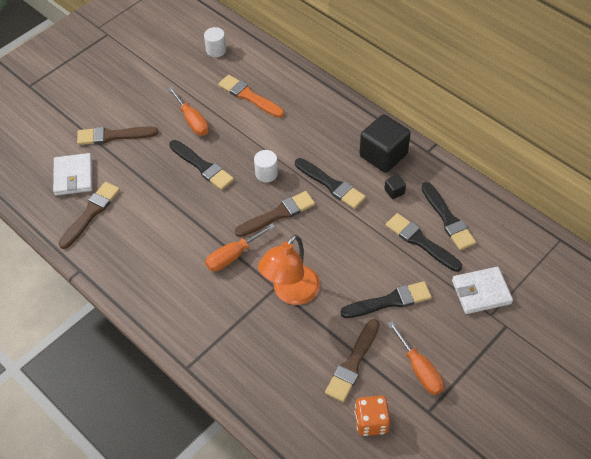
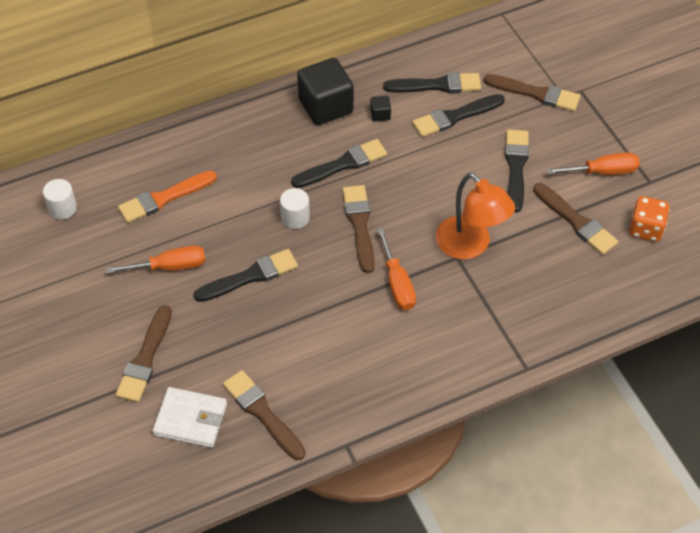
camera: 70 degrees left, 0 degrees up
white wallet [452,267,513,314] -> brown brush [483,74,580,111]

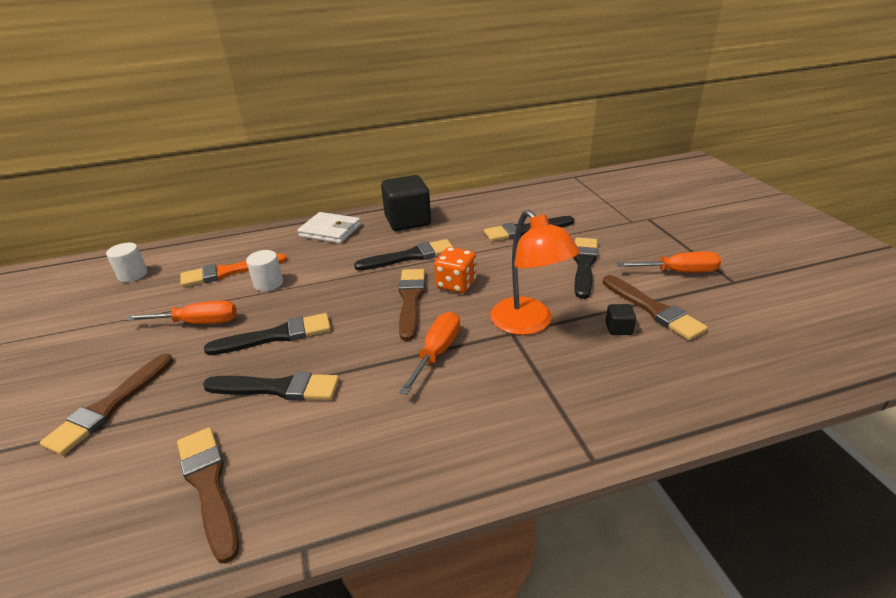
camera: 10 degrees right, 20 degrees down
white wallet [153,387,227,448] -> white wallet moved to [297,212,361,243]
white cylinder [280,188,310,229] -> white cylinder moved to [246,250,283,291]
black cube [370,96,391,122] -> black cube moved to [605,304,636,335]
orange screwdriver [377,228,416,310] -> orange screwdriver turned 150 degrees counterclockwise [399,312,460,395]
black brush [383,72,481,93] -> black brush moved to [203,372,339,400]
brown brush [483,74,580,111] -> none
orange dice [629,196,670,242] -> orange dice moved to [434,247,476,293]

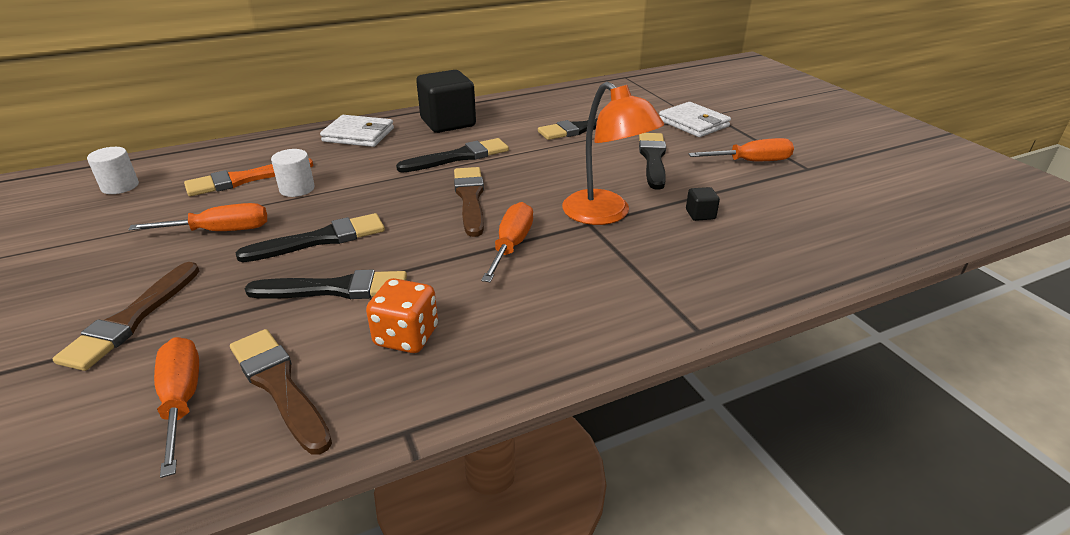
camera: 10 degrees left, 0 degrees up
orange dice [434,247,476,293] -> orange dice moved to [366,278,438,353]
brown brush [603,275,708,340] -> none
none -> orange screwdriver [154,337,199,478]
none -> white wallet [659,102,731,137]

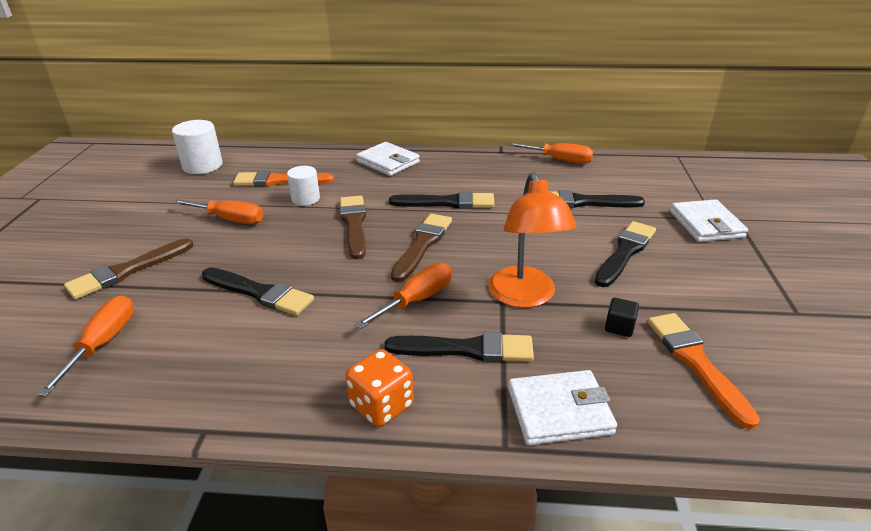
camera: 30 degrees right, 0 degrees up
white cylinder [87,147,139,194] -> white cylinder [172,120,223,174], size x1.51
brown brush [230,329,332,454] -> brown brush moved to [340,196,366,260]
black brush [236,213,385,262] -> black brush moved to [384,332,534,362]
orange dice [366,278,438,353] -> orange dice moved to [346,349,414,427]
black cube [416,70,476,133] -> none
orange screwdriver [688,138,794,161] -> orange screwdriver moved to [508,142,593,164]
none -> white wallet [508,370,617,445]
none -> orange brush [648,313,760,429]

